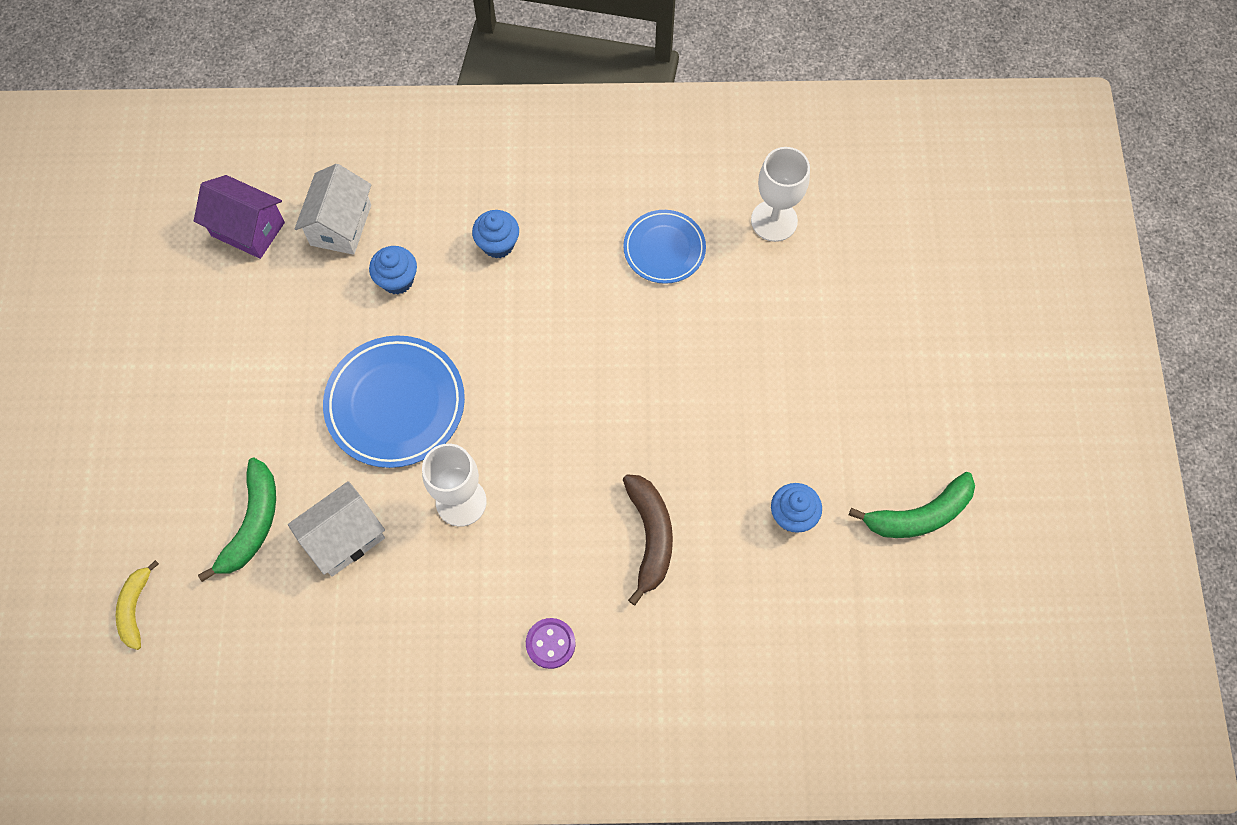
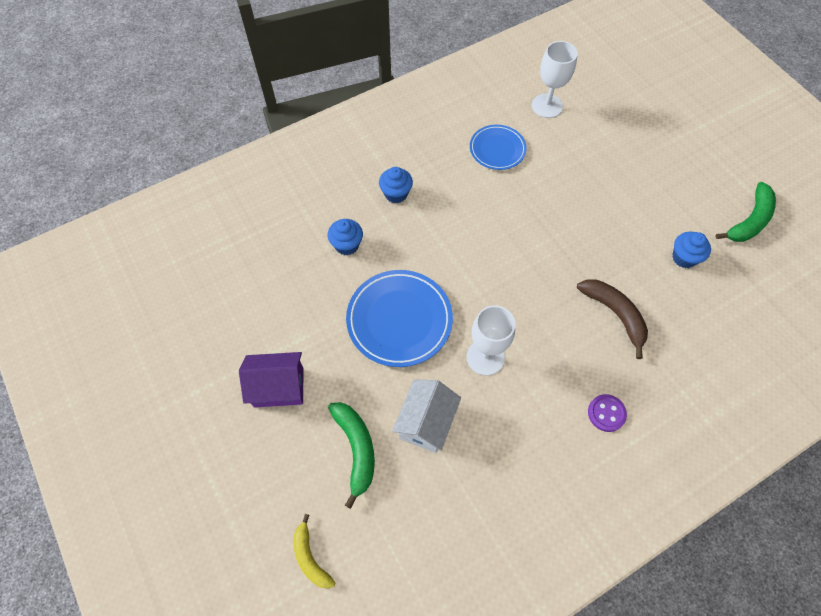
camera: 30 degrees left, 5 degrees down
purple house [194,175,285,259] -> purple house moved to [239,352,303,408]
white house [295,164,371,255] -> none

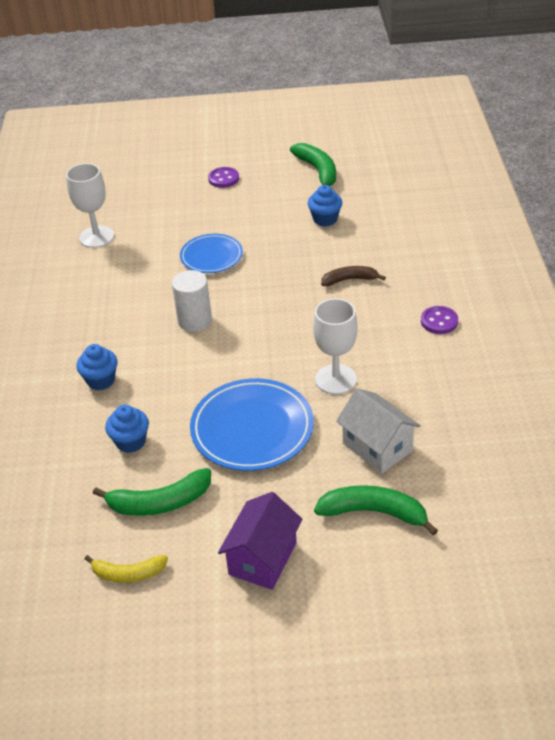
camera: 60 degrees left, 20 degrees down
yellow banana [294,514,335,589] -> yellow banana moved to [85,555,168,583]
blue plate [470,125,527,170] -> blue plate moved to [180,234,243,273]
brown banana [577,279,648,359] -> brown banana [321,266,386,286], size x0.66
none -> green banana [93,468,211,516]
none -> white cylinder [172,270,212,332]
none -> purple button [208,167,239,188]

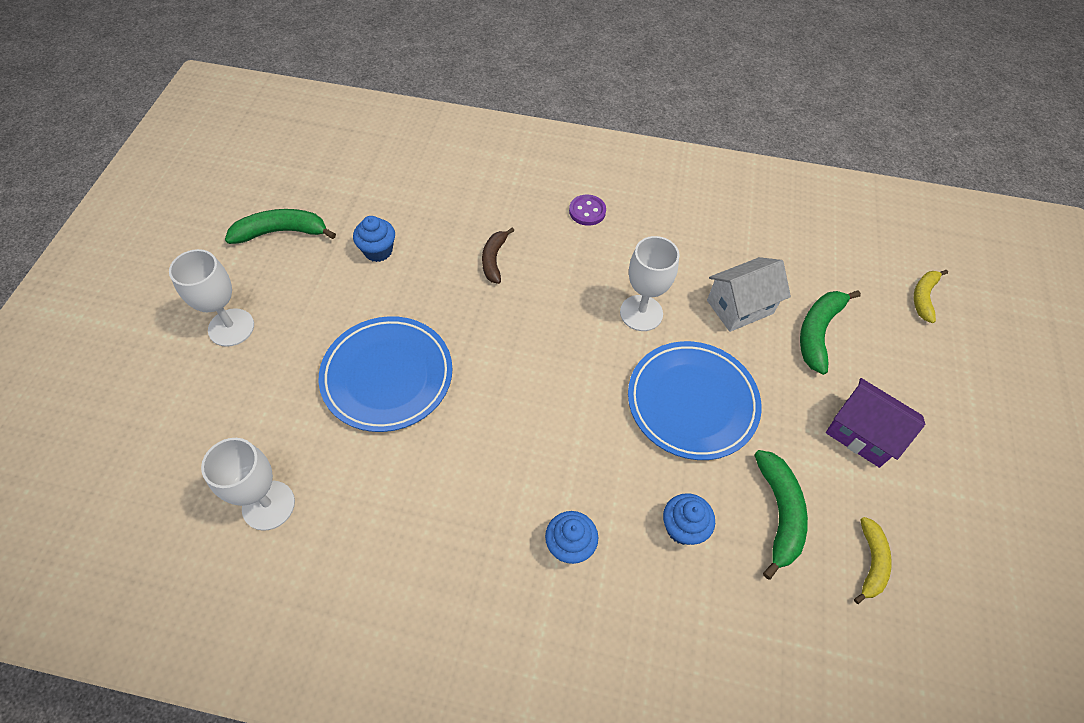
camera: 80 degrees left, 15 degrees up
white cylinder [172,270,212,332] -> none
blue plate [180,234,243,273] -> blue plate [319,316,453,432], size x1.62
purple button [208,167,239,188] -> white goblet [169,249,254,347]
none -> yellow banana [914,270,948,323]

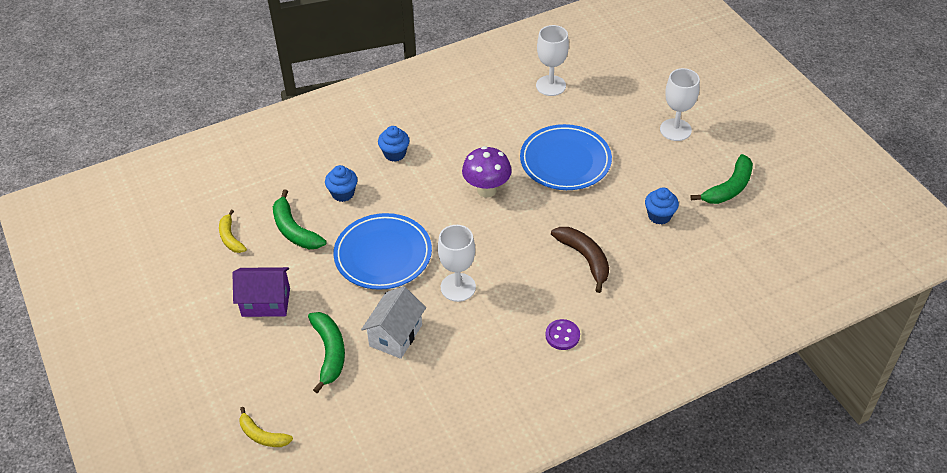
camera: 145 degrees right, 10 degrees down
brown banana [482,227,514,284] -> brown banana [551,227,609,293], size x1.51
yellow banana [914,270,948,323] -> yellow banana turned 135 degrees clockwise [239,407,293,447]
none -> purple mushroom [462,146,512,198]

